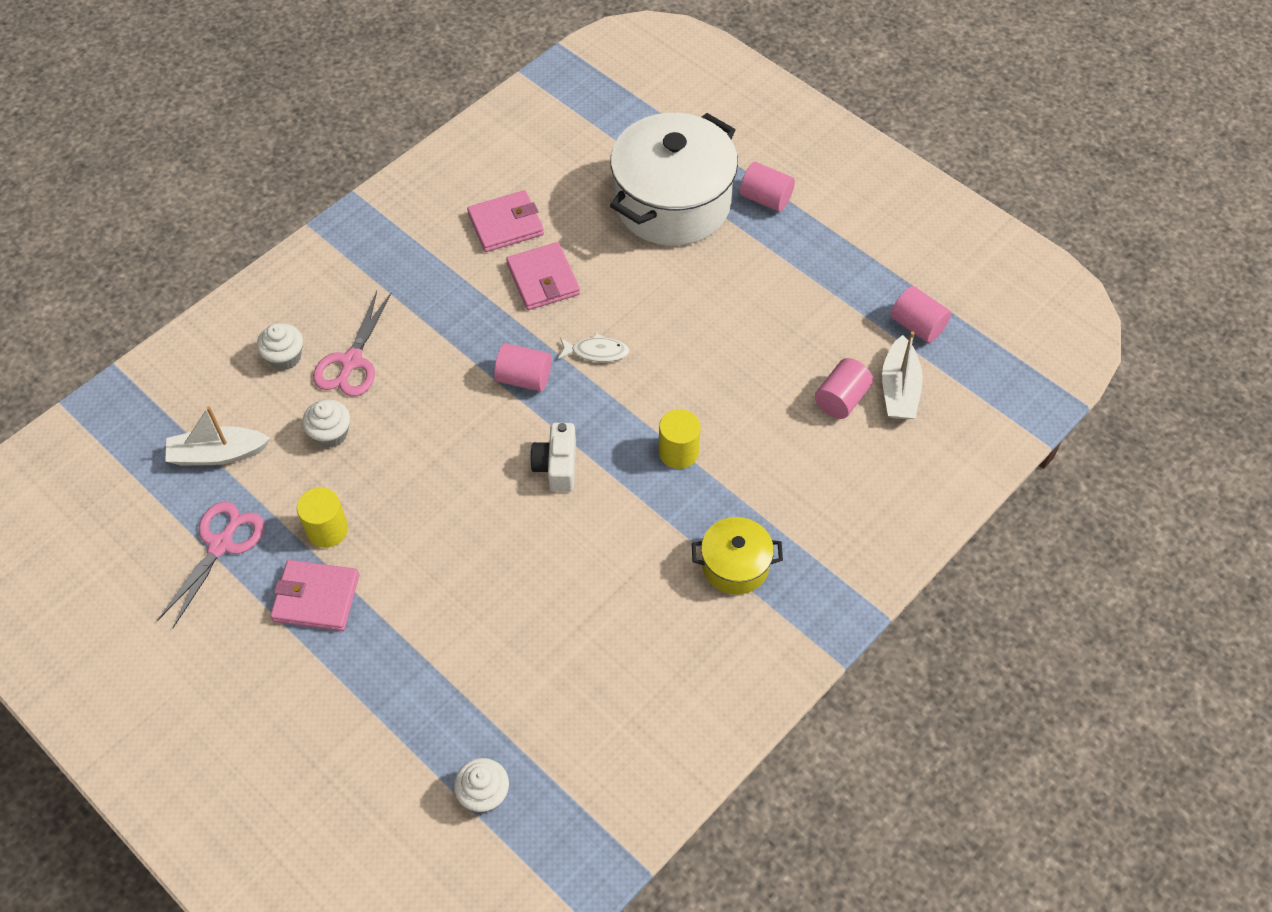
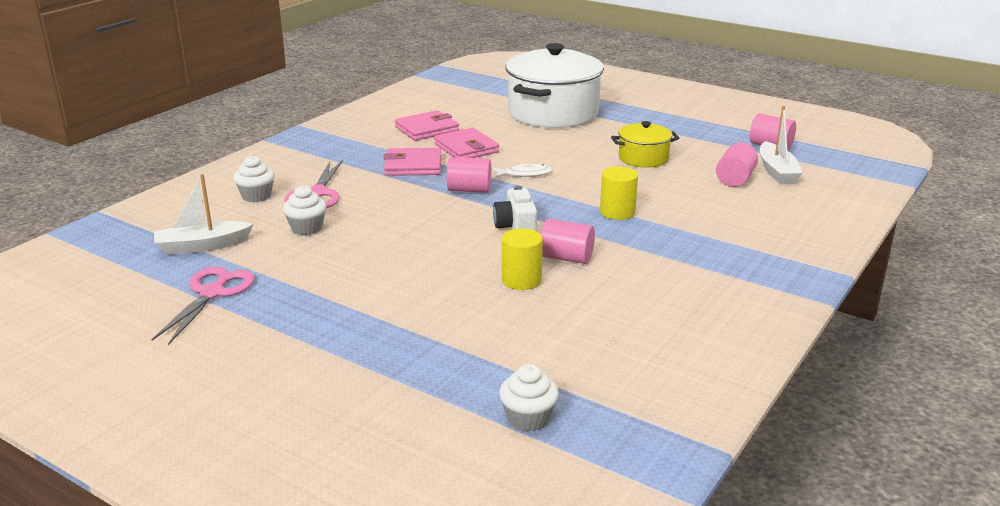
camera: 10 degrees left, 30 degrees down
pink wallet [270,560,359,631] -> pink wallet moved to [383,148,441,176]
yellow cylinder [297,487,348,548] -> yellow cylinder moved to [502,228,543,290]
yellow pot [692,517,783,595] -> yellow pot moved to [611,121,679,168]
pink cylinder [740,162,795,212] -> pink cylinder moved to [541,219,595,264]

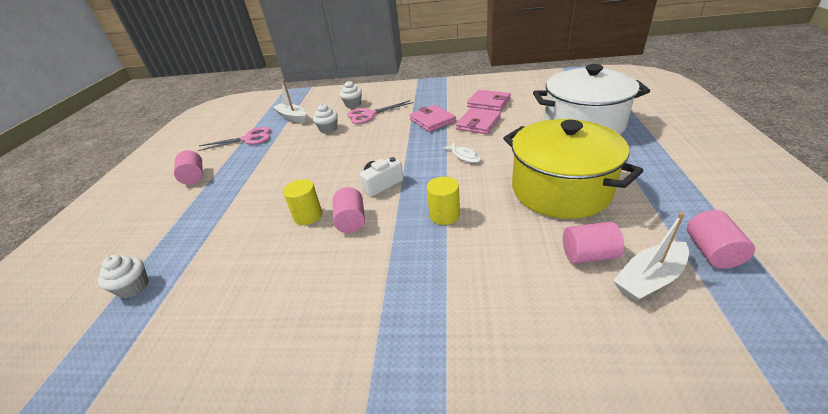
camera: 65 degrees right, 10 degrees up
pink cylinder [447,157,491,193] -> pink cylinder moved to [174,150,203,185]
yellow pot [611,121,679,168] -> yellow pot [503,119,643,219], size x2.03

